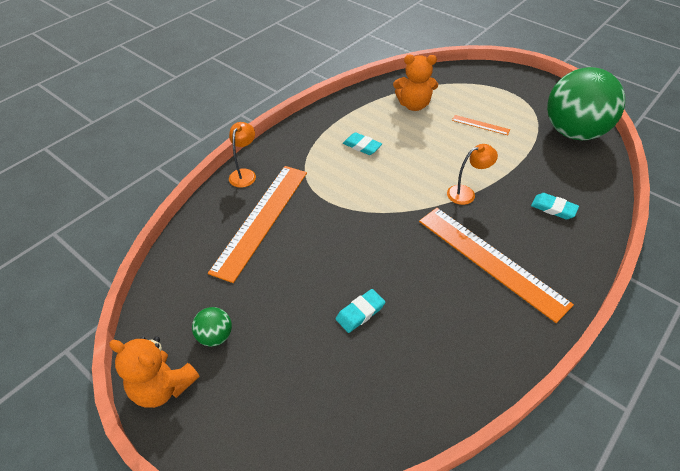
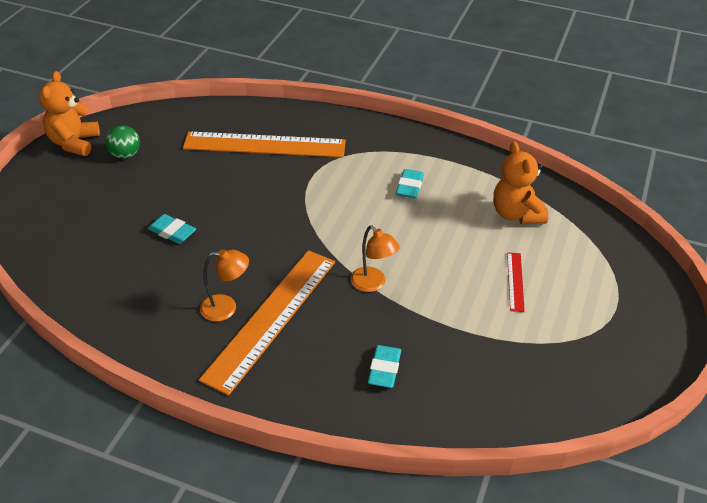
camera: 70 degrees right, 5 degrees down
orange lamp [229,122,256,188] -> orange lamp moved to [200,249,249,322]
orange ruler [452,115,510,135] -> red ruler [507,252,525,312]
green ball [547,67,625,140] -> none

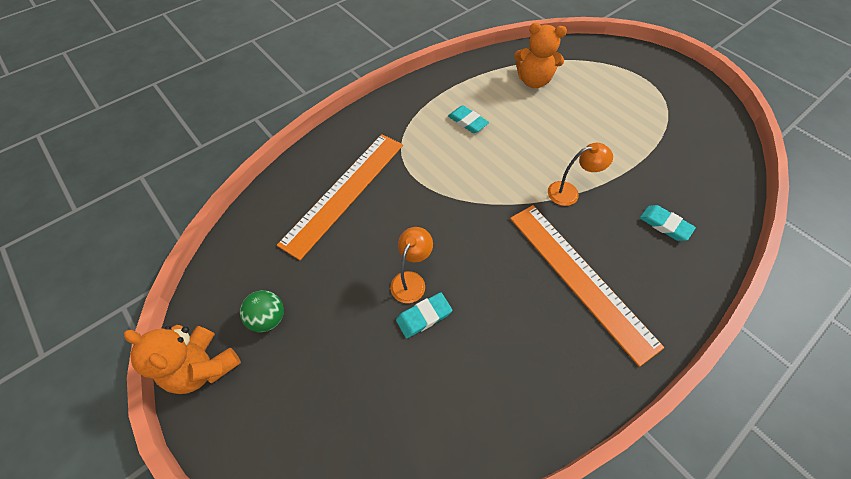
camera: 60 degrees left, 15 degrees up
orange lamp [200,249,249,322] -> orange lamp moved to [390,227,433,303]
red ruler [507,252,525,312] -> none

